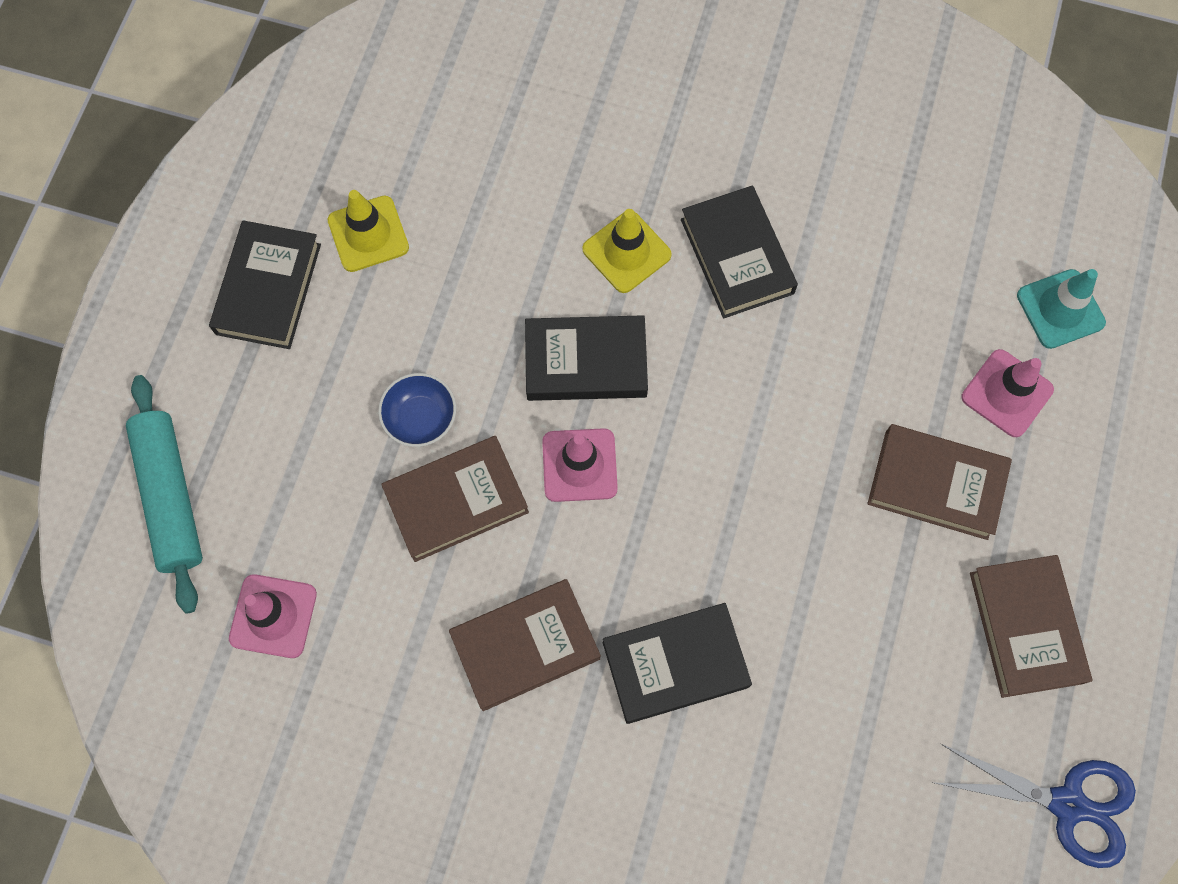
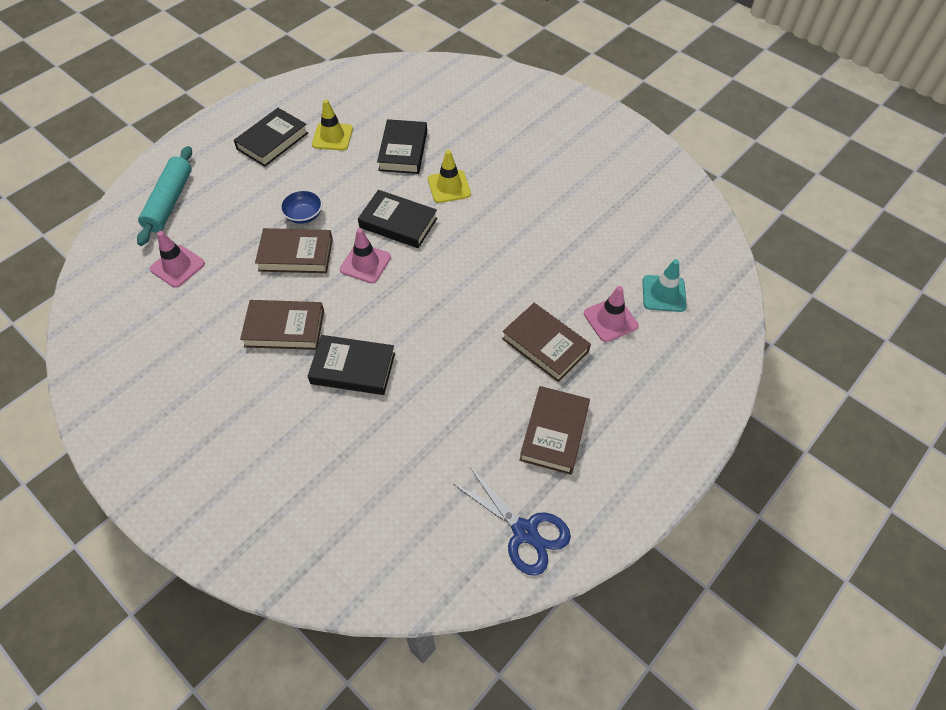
camera: 25 degrees right, 15 degrees down
black book [681,186,798,318] -> black book moved to [377,119,427,174]

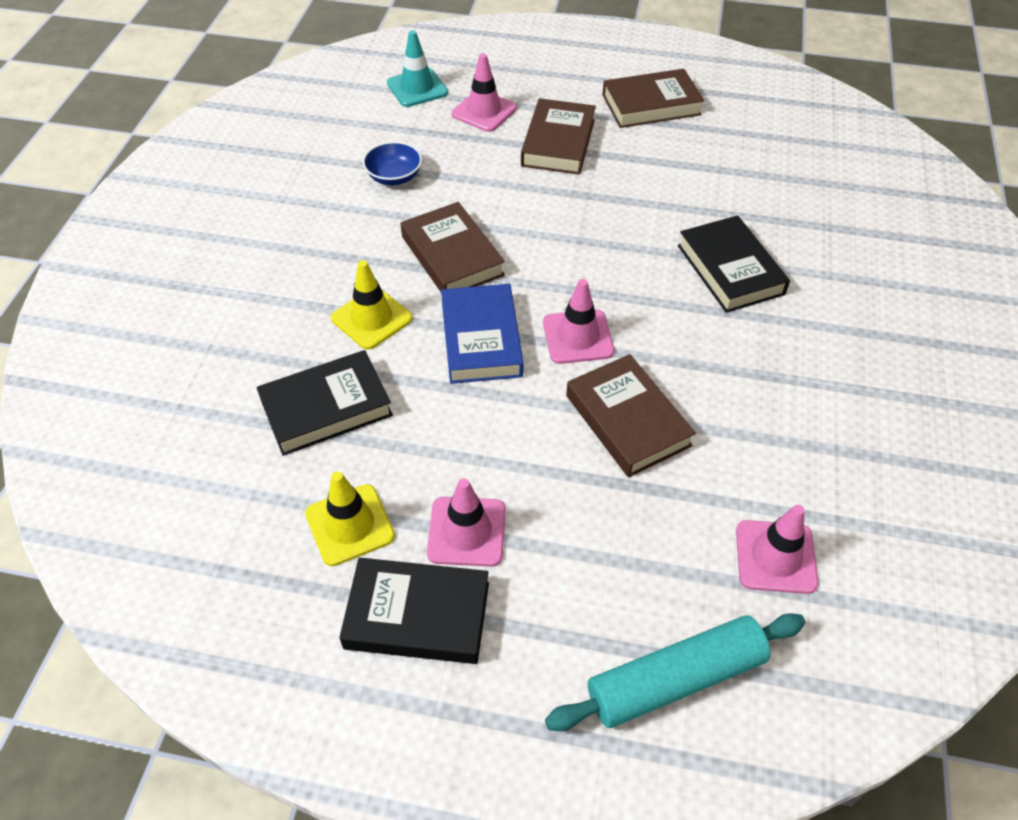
camera: 120 degrees left, 5 degrees down
brown book [240,300,324,350] -> brown book moved to [401,202,505,292]
blue bowl [280,190,322,224] -> blue bowl moved to [363,141,422,185]
black book [358,190,437,248] -> blue book [441,284,523,384]
blue scissors [453,466,571,576] -> none
none -> pink traffic cone [427,478,506,567]

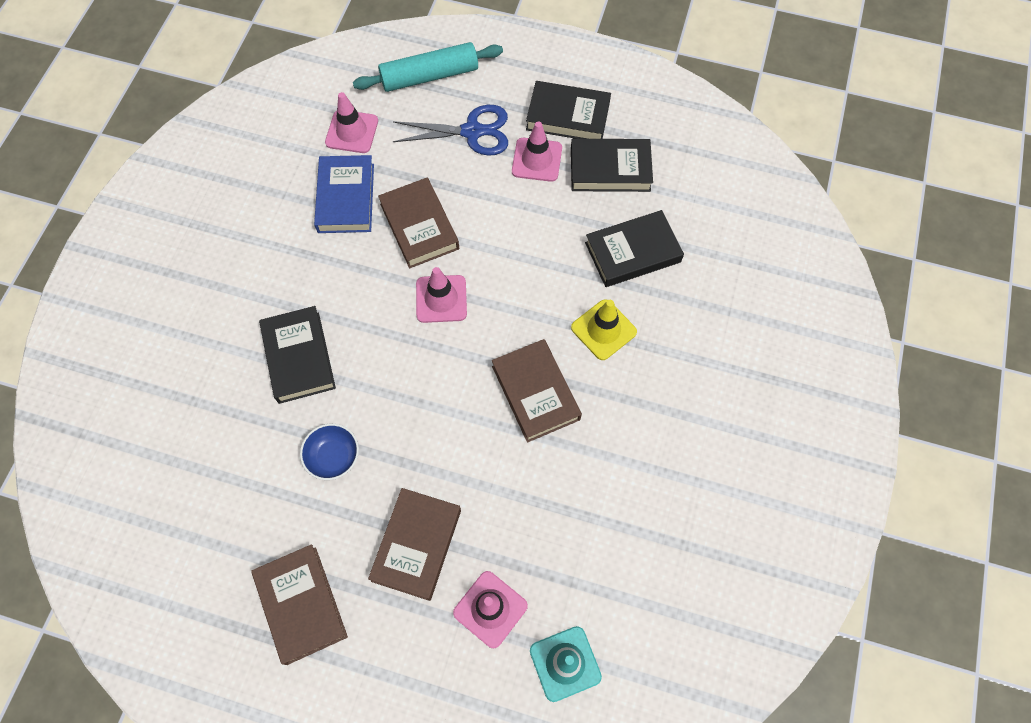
camera: 175 degrees left, 15 degrees up
yellow traffic cone [305,472,395,566] -> black book [571,139,653,192]
blue bowl [363,141,422,185] -> blue bowl moved to [300,424,359,480]
blue book [441,284,523,384] -> blue book moved to [314,155,374,233]
brown book [603,69,704,128] -> brown book turned 75 degrees clockwise [251,544,348,665]
none -> blue scissors [393,105,508,156]

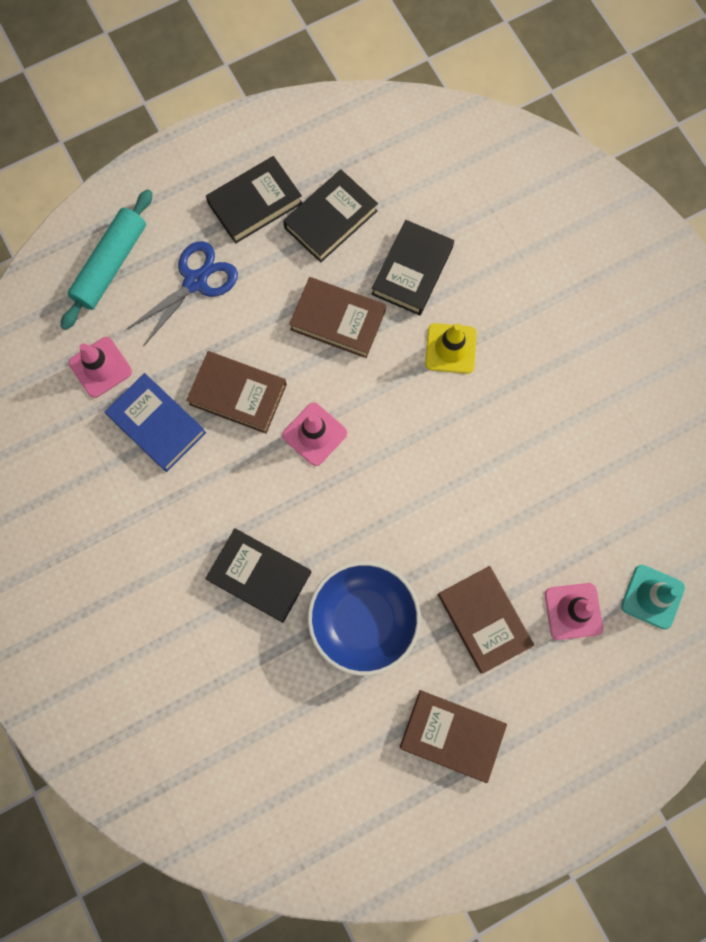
camera: 45 degrees left, 10 degrees up
blue bowl [300,424,359,480] -> blue bowl [308,561,421,676], size x1.95
brown book [492,339,582,443] -> brown book moved to [289,277,386,358]
pink traffic cone [512,122,562,182] -> none

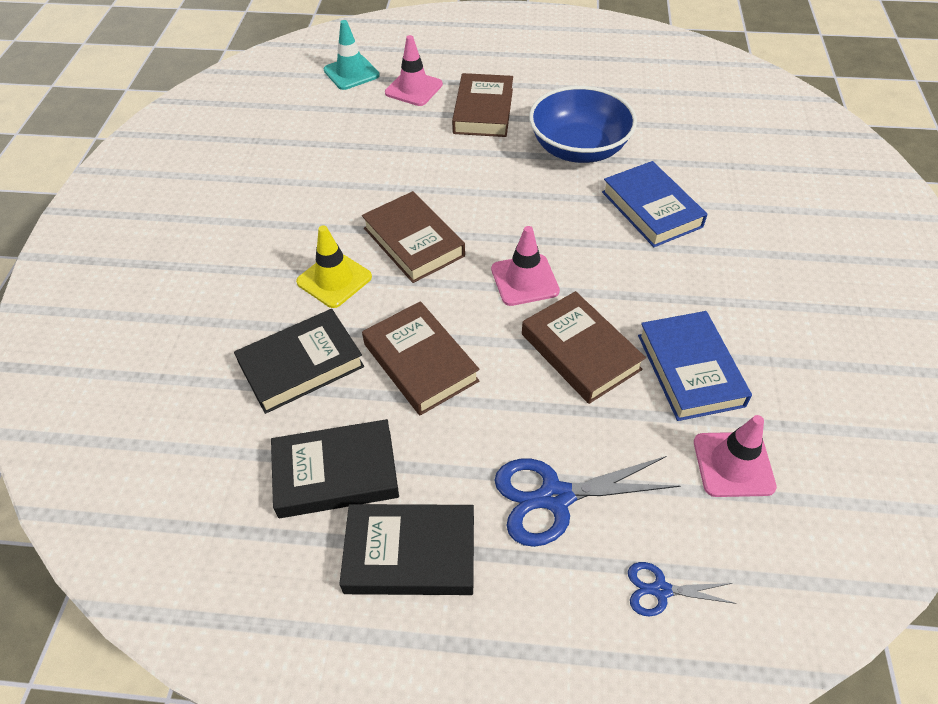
camera: 145 degrees left, 25 degrees down
turquoise rolling pin [61,189,152,330] -> blue scissors [628,562,737,616]
black book [205,528,312,623] -> blue book [602,161,708,247]
brown book [400,690,507,783] -> brown book moved to [362,191,465,283]

